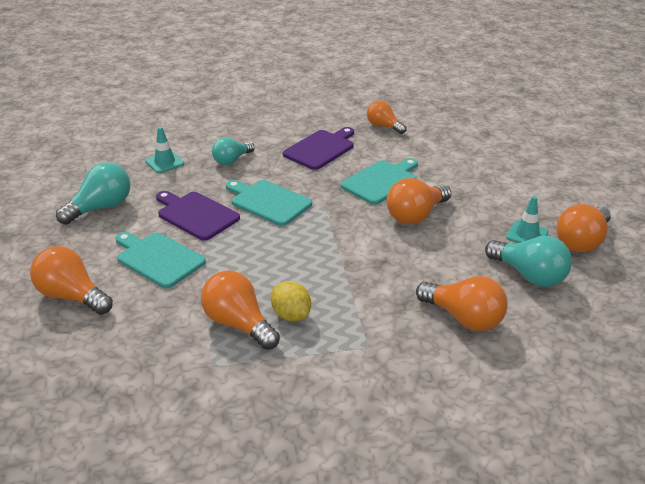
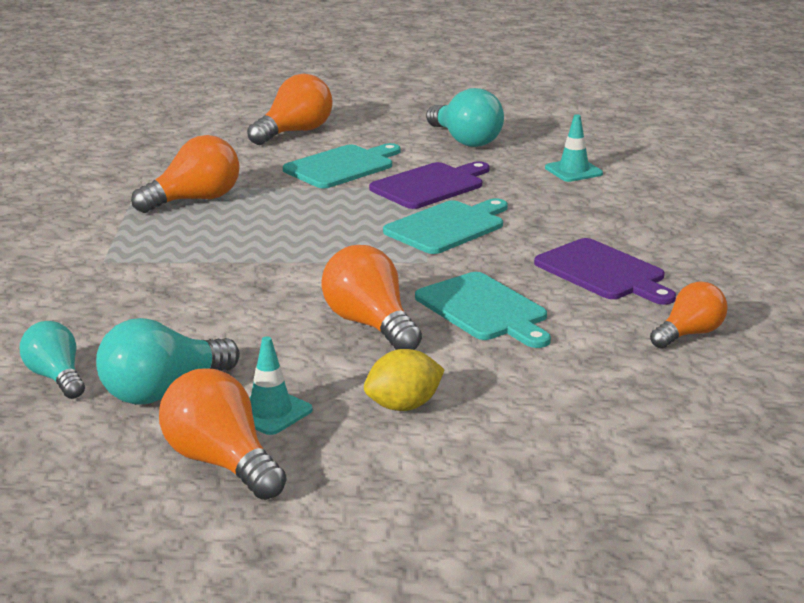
camera: 100 degrees right, 10 degrees down
turquoise light bulb [212,137,255,165] -> turquoise light bulb moved to [19,321,85,399]
yellow lemon [271,281,311,321] -> yellow lemon moved to [364,349,445,411]
orange light bulb [416,276,508,331] -> none

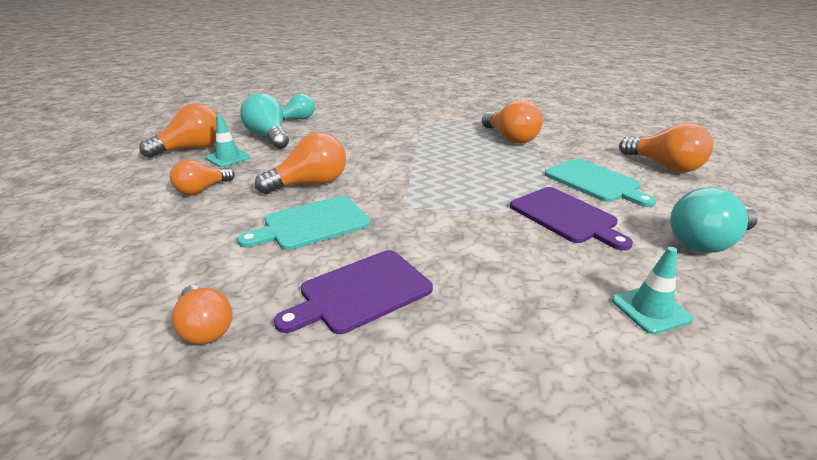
camera: 95 degrees right, 5 degrees up
yellow lemon [364,349,445,411] -> orange light bulb [170,159,235,195]
turquoise cutting board [383,198,508,254] -> none

